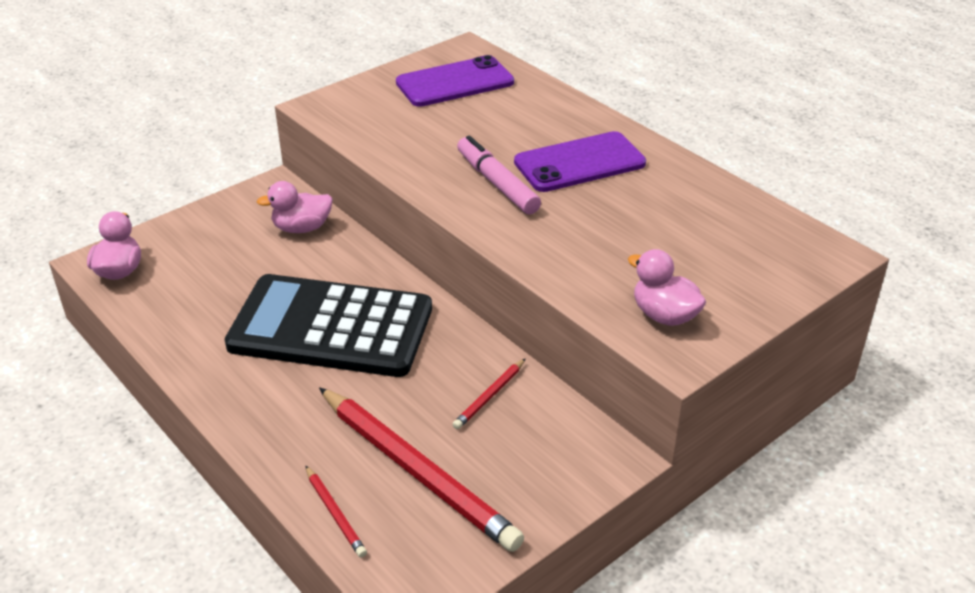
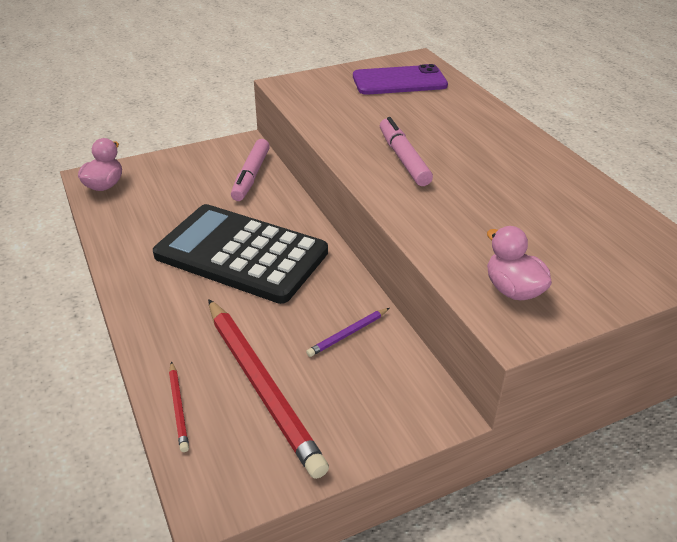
camera: 15 degrees right, 0 degrees up
pink duck [257,181,333,233] -> pink marker [231,139,270,201]
red pencil [452,358,526,429] -> purple pencil [306,308,389,357]
purple phone [514,131,646,192] -> none

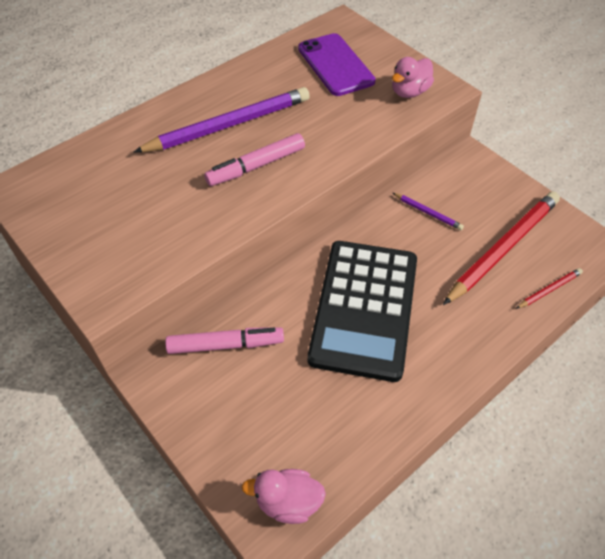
camera: 105 degrees left, 15 degrees up
purple phone [353,64,448,95] -> purple phone moved to [298,33,376,96]
none -> purple pencil [134,87,310,152]

